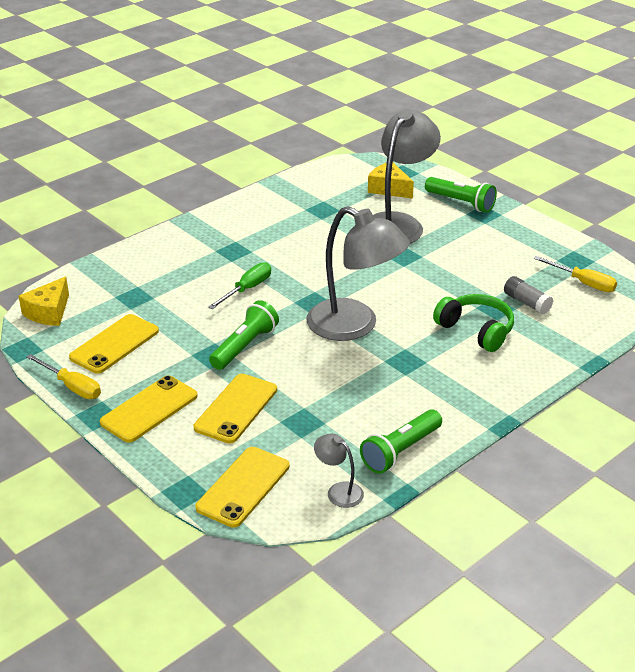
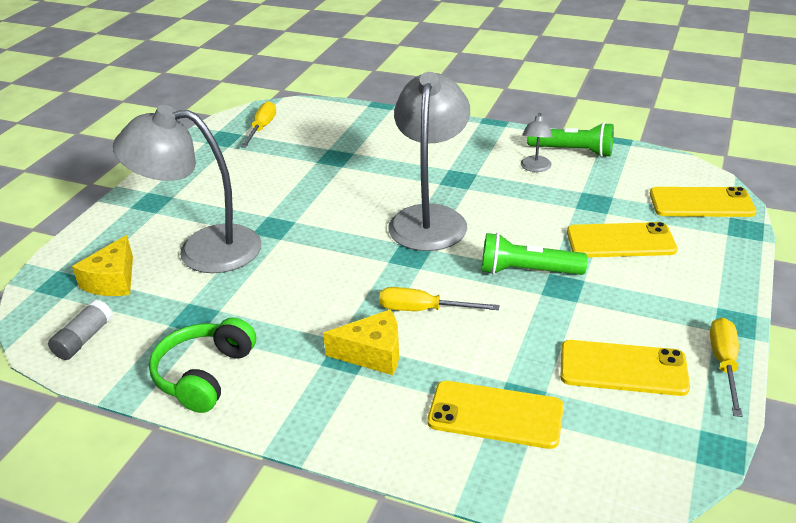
camera: 115 degrees left, 0 degrees up
yellow cheese [19,277,69,326] -> yellow cheese moved to [323,309,399,375]
yellow phone [100,375,198,443] -> yellow phone moved to [428,381,564,449]
green screwdriver [208,262,271,309] -> yellow screwdriver [379,287,499,311]
grey lamp [314,434,364,508] -> grey lamp moved to [521,113,553,172]
green flashlight [425,177,497,212] -> none
green headphones [433,294,514,352] -> green headphones moved to [149,317,256,413]
grey glue stick [504,276,553,314] -> grey glue stick moved to [48,299,113,360]

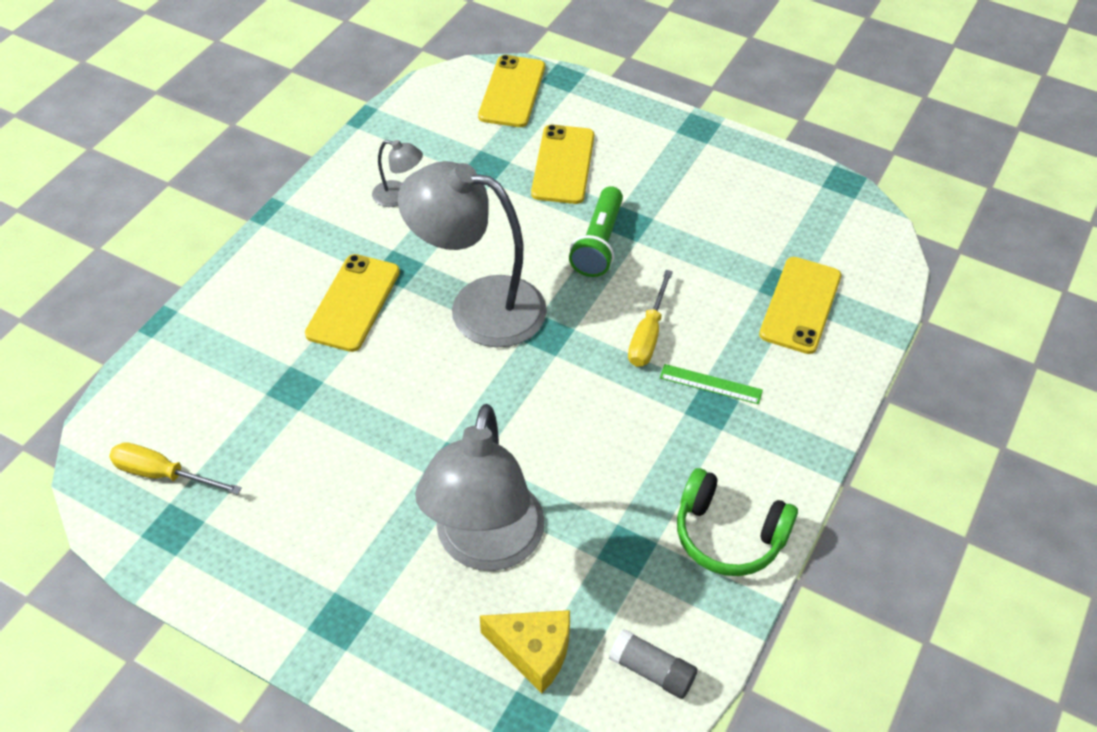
camera: 85 degrees left, 15 degrees up
yellow cheese [323,309,399,375] -> green ruler [660,364,763,404]
green flashlight [527,122,614,157] -> none
yellow phone [560,340,690,396] -> yellow phone moved to [305,254,400,352]
yellow screwdriver [710,317,742,417] -> none

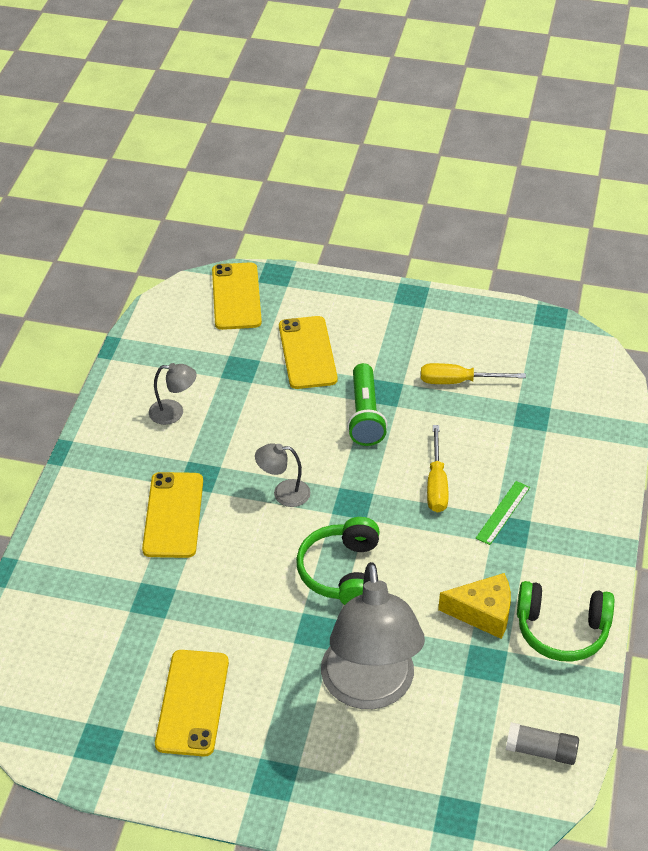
camera: 15 degrees left, 5 degrees down
yellow screwdriver [109,442,242,495] -> yellow screwdriver moved to [421,363,526,384]
grey lamp [398,161,547,347] -> grey lamp [255,443,311,507], size x0.43
yellow cheese [480,610,570,694] -> yellow cheese moved to [438,573,511,639]
green ruler [660,364,763,404] -> green ruler turned 60 degrees counterclockwise [476,481,530,545]
yellow phone [759,257,842,354] -> yellow phone moved to [155,650,229,757]
none -> green headphones [296,517,379,605]

